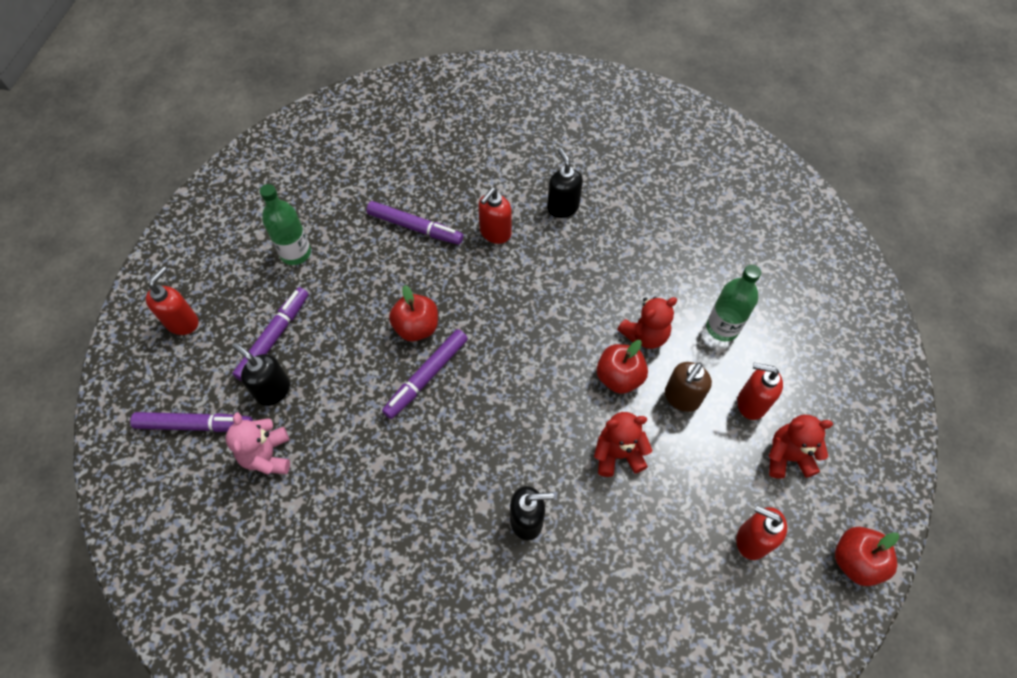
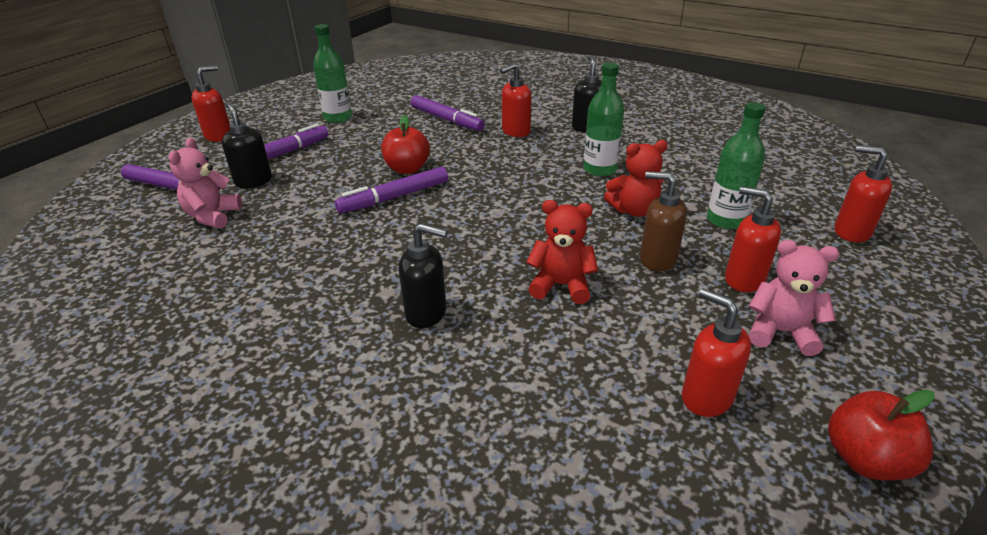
camera: 20 degrees right, 25 degrees down
red apple [597,340,648,394] -> none
brown soap dispenser [665,362,712,412] -> brown soap dispenser turned 60 degrees clockwise [640,171,687,271]
red teddy bear [769,414,833,479] -> pink teddy bear [749,240,839,356]
none -> green bottle [583,63,624,177]
none -> red soap dispenser [834,145,892,243]

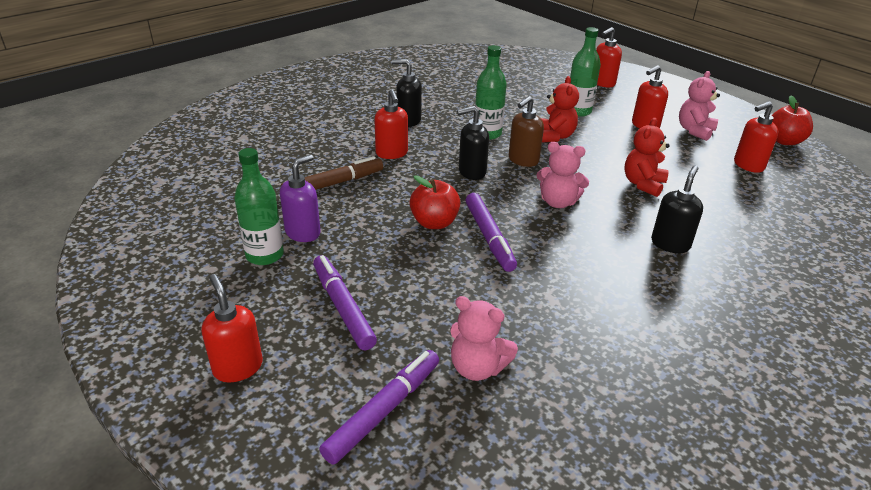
camera: 75 degrees left, 0 degrees up
black soap dispenser [222,102,272,188] -> black soap dispenser moved to [457,106,489,180]
purple marker [410,95,485,131] -> brown marker [281,156,383,190]
brown soap dispenser [640,171,687,271] -> brown soap dispenser moved to [509,96,544,167]
none -> purple soap dispenser [280,155,321,242]
none -> pink teddy bear [536,142,589,208]

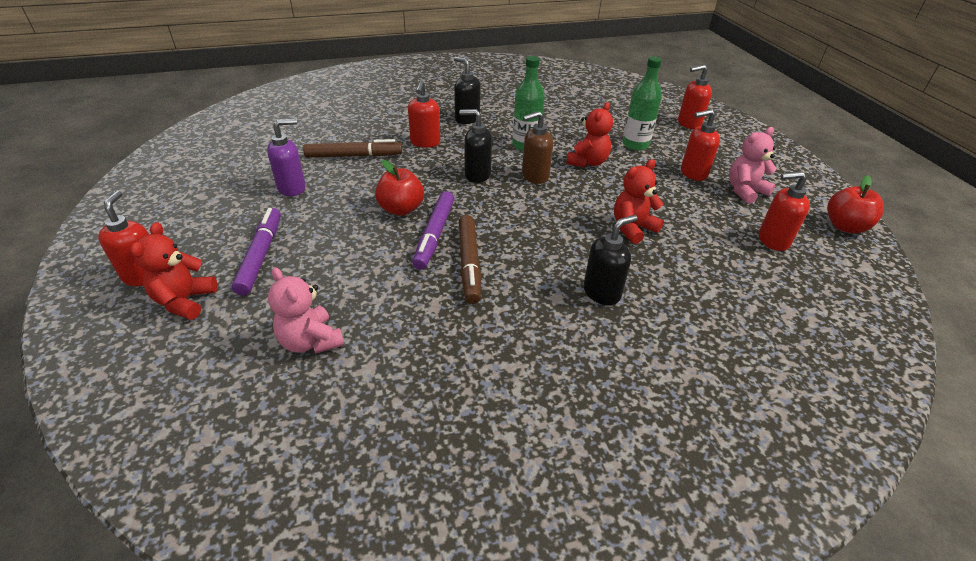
camera: 25 degrees right, 5 degrees up
green bottle [234,148,284,265] -> none
purple marker [319,350,439,465] -> none
pink teddy bear [536,142,589,208] -> none
none -> red teddy bear [131,222,217,320]
none -> brown marker [459,215,481,304]

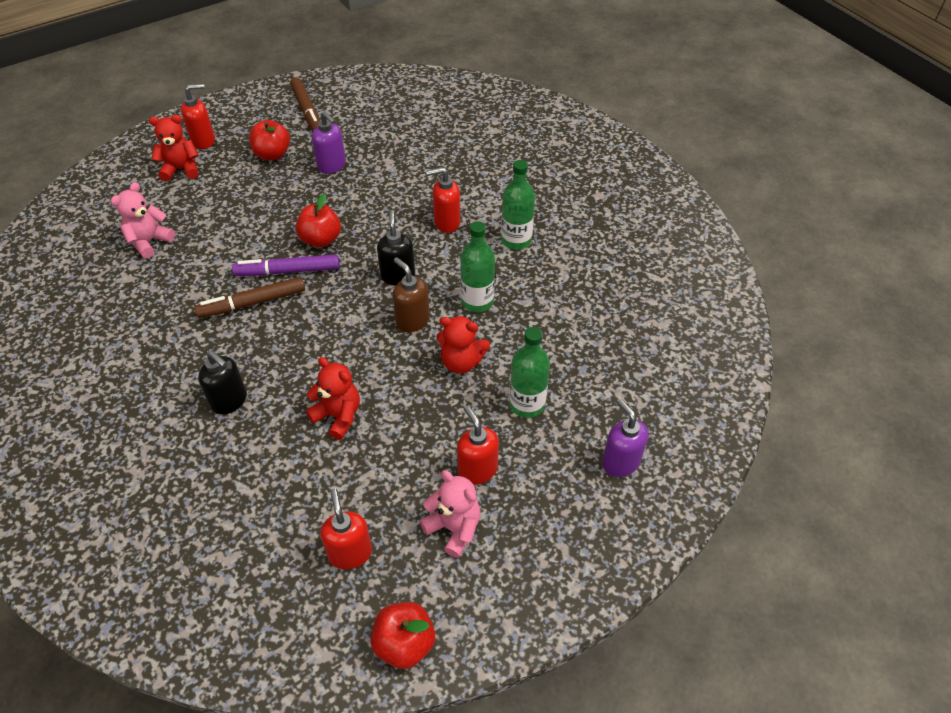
camera: 75 degrees right, 10 degrees up
purple marker [232,208,281,295] -> none
brown marker [303,139,402,158] -> brown marker moved to [290,77,320,131]
black soap dispenser [454,57,480,124] -> green bottle [501,160,535,250]
red soap dispenser [678,65,712,129] -> purple soap dispenser [602,398,648,477]
none -> red apple [249,120,290,160]

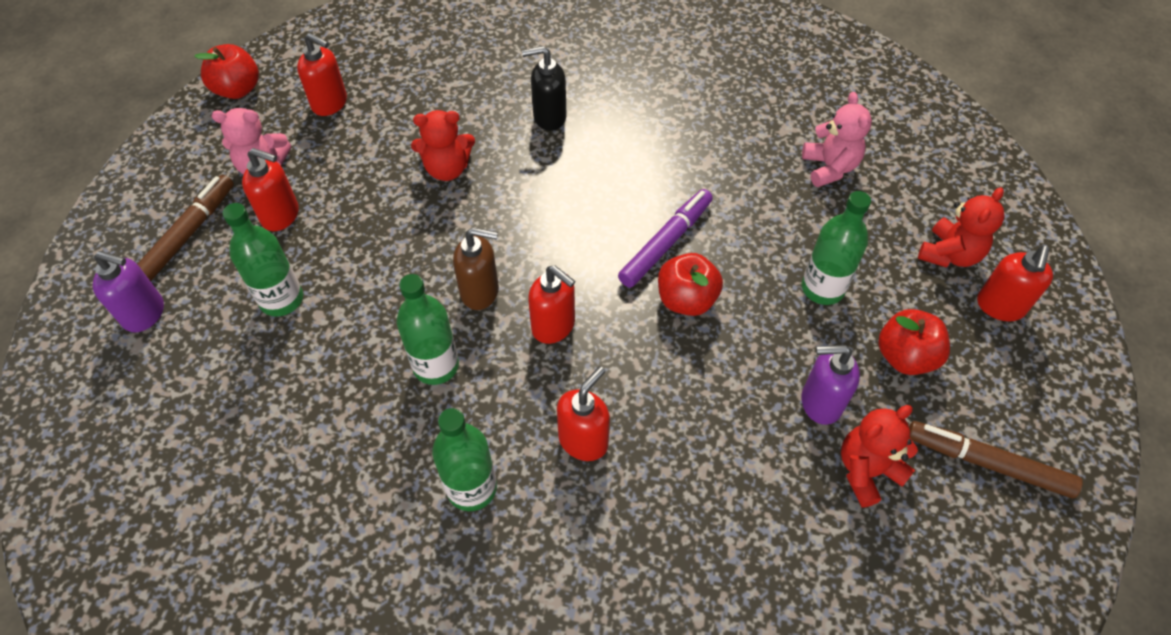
camera: 135 degrees right, 5 degrees up
brown marker [195,277,305,318] -> brown marker moved to [138,174,234,281]
black soap dispenser [377,210,415,285] -> red soap dispenser [528,265,575,344]
red teddy bear [436,316,490,373] -> red teddy bear moved to [841,405,918,507]
none -> green bottle [802,191,871,305]

